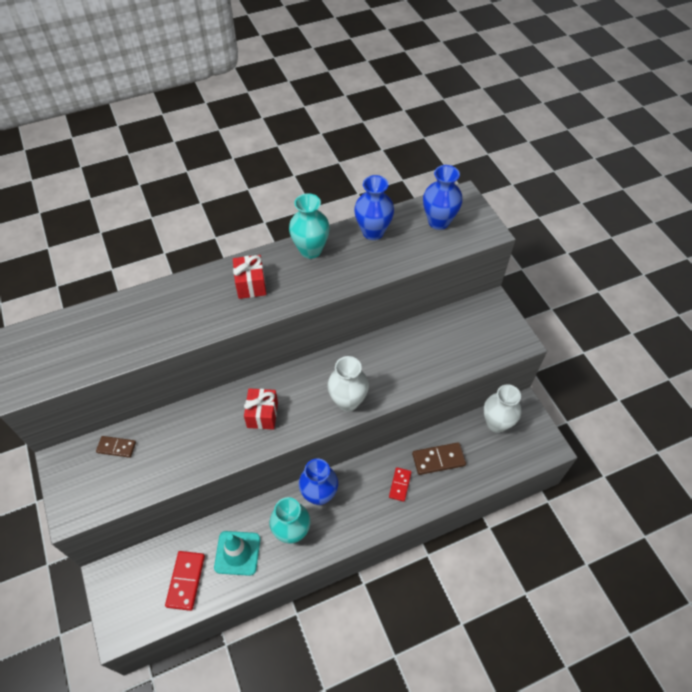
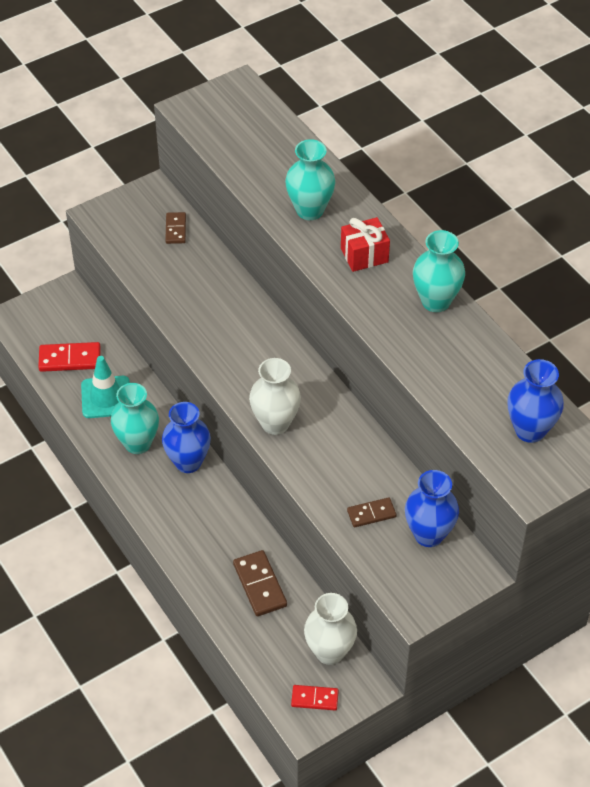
camera: 80 degrees right, 5 degrees down
red gift [244,388,278,430] -> none
blue vase [354,175,394,240] -> blue vase moved to [405,470,459,547]
red domino [389,467,411,502] -> red domino moved to [291,685,339,710]
none -> turquoise vase [285,139,335,220]
none -> brown domino [347,497,397,527]

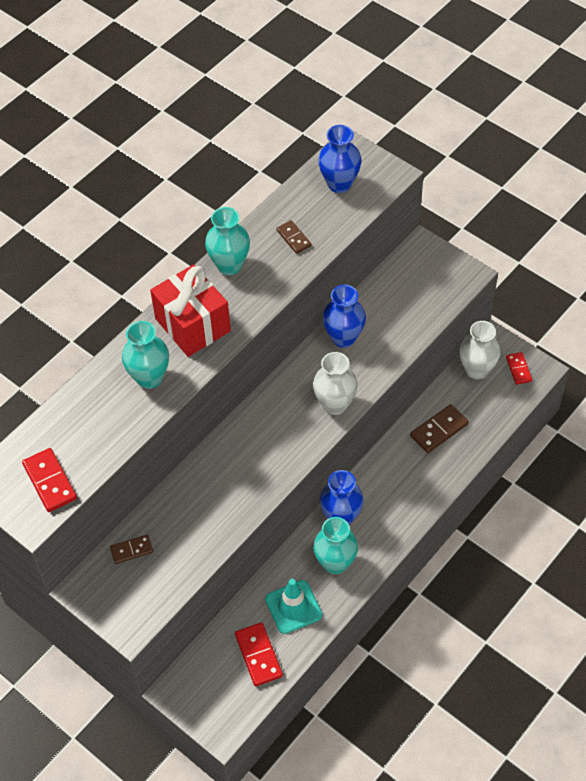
camera: 105 degrees left, 5 degrees up
red gift [341,217,390,272] -> red gift [150,264,231,357], size x1.70
brown domino [347,497,397,527] -> brown domino moved to [276,220,312,254]
blue vase [405,470,459,547] -> blue vase moved to [323,285,366,348]
none -> red domino [22,448,77,512]

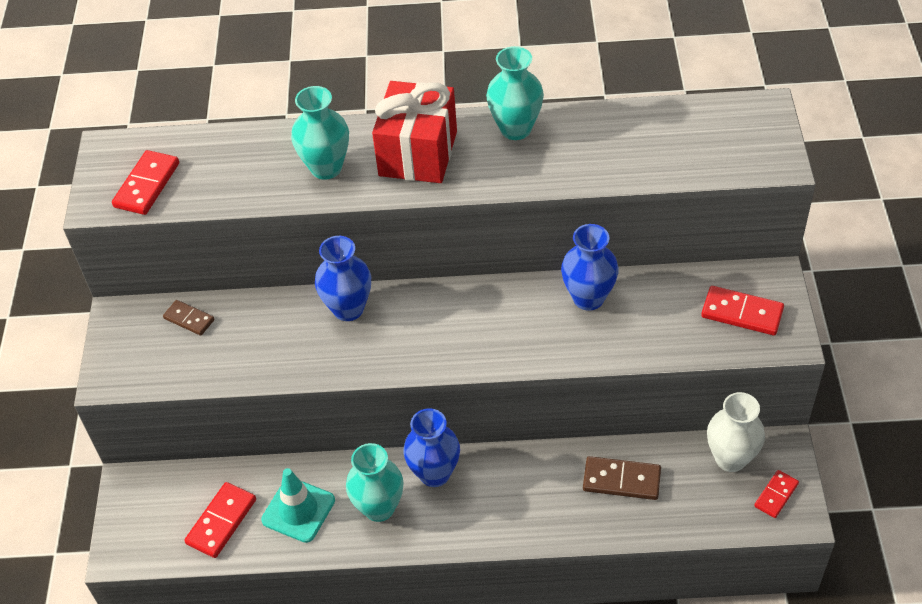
camera: 50 degrees right, 5 degrees down
brown domino [276,220,312,254] -> none
white vase [313,352,358,415] -> none
blue vase [318,125,361,193] -> blue vase moved to [315,236,371,321]
none -> red domino [701,286,784,335]

